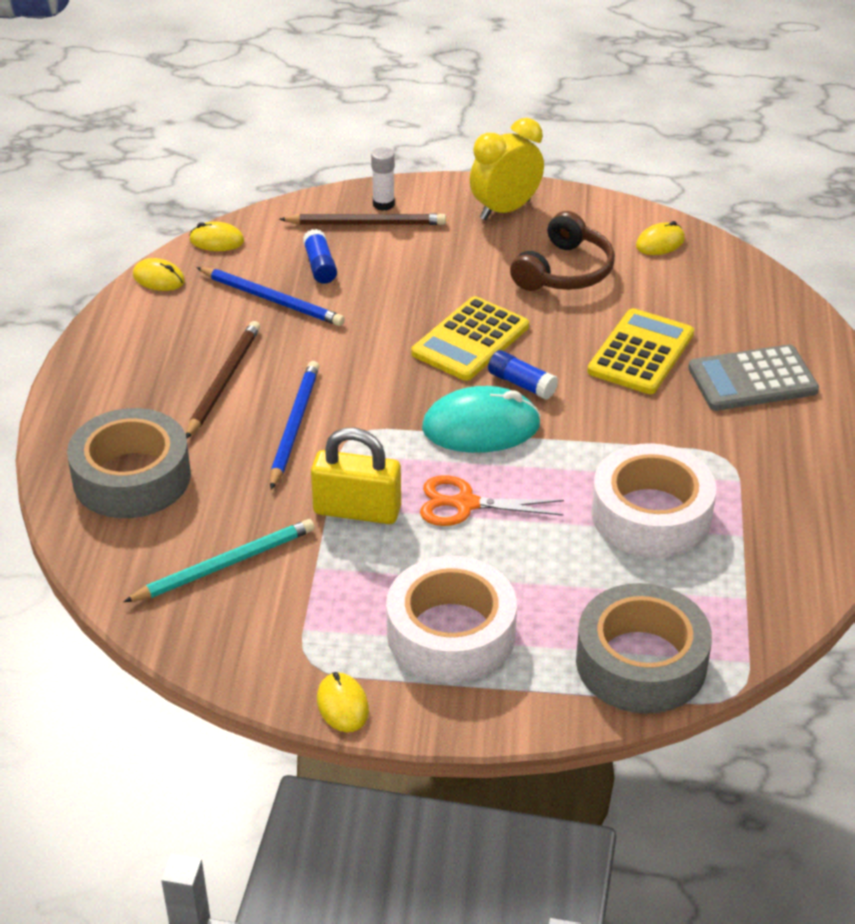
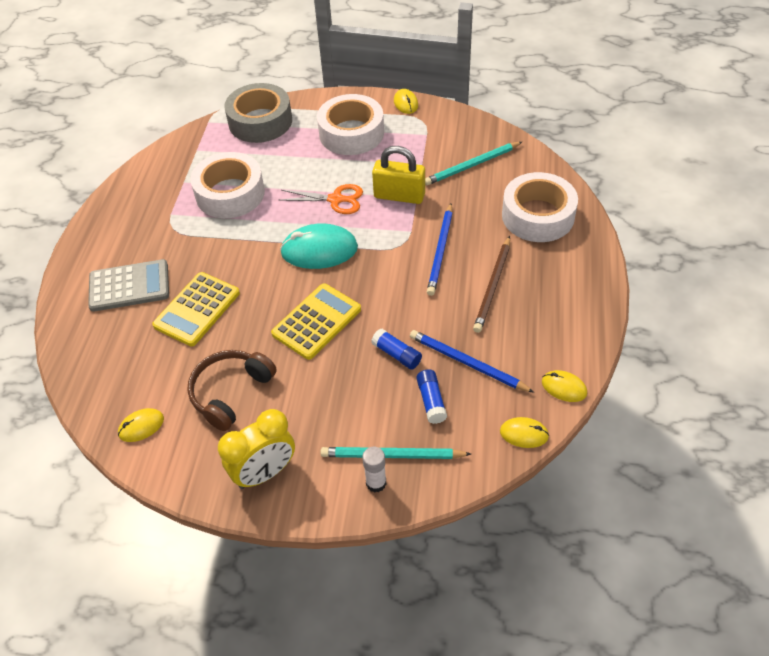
camera: 175 degrees left, 10 degrees up
grey tape [67,408,191,518] -> white tape [502,172,578,242]
brown pencil [279,214,446,225] -> turquoise pencil [321,447,471,459]
blue glue stick [488,350,558,400] -> blue glue stick moved to [371,328,422,370]

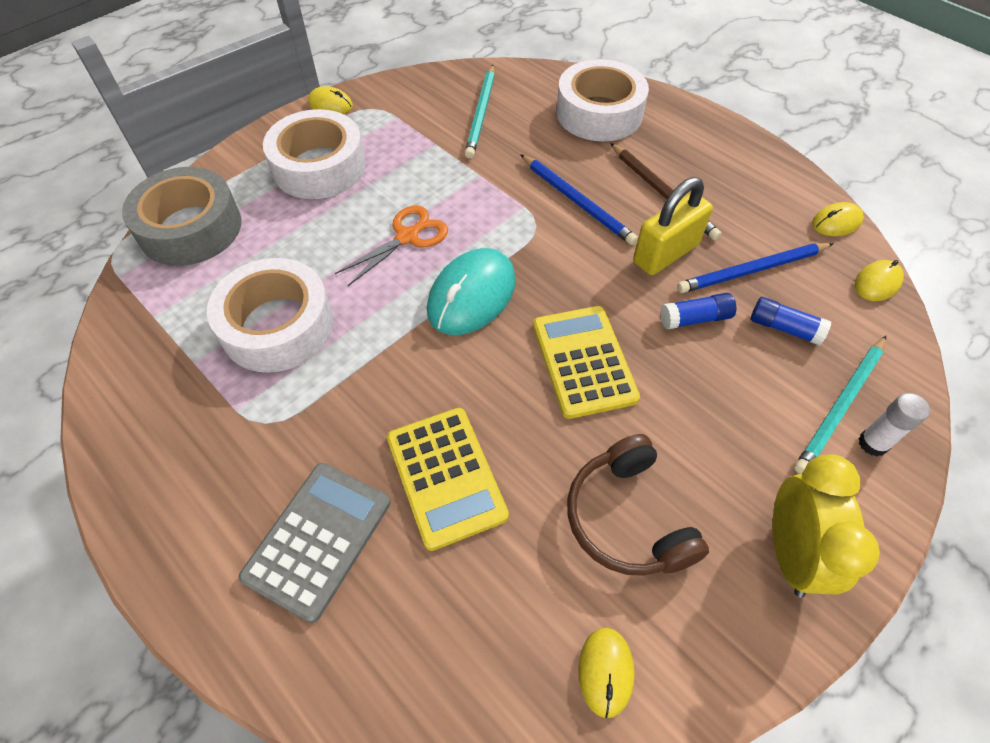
camera: 55 degrees left, 5 degrees up
yellow padlock [372,146,425,204] -> yellow padlock moved to [633,177,713,275]

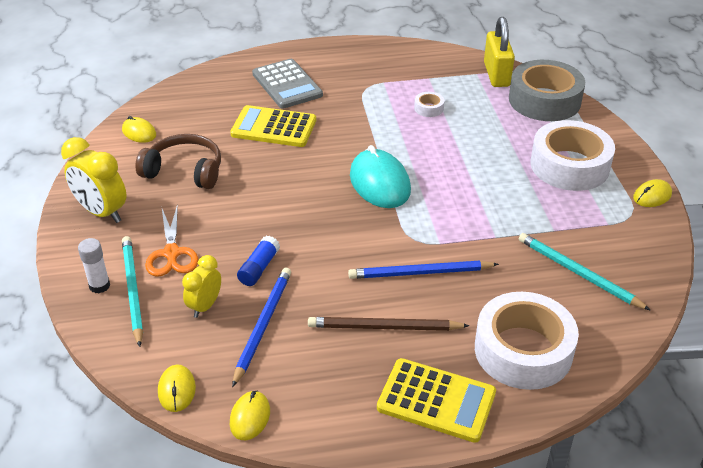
camera: 125 degrees right, 15 degrees down
white tape [207,258,333,373] -> white tape [414,92,444,117], size x0.41
orange scissors [335,205,448,286] -> orange scissors moved to [145,204,199,277]
yellow calculator [533,306,640,419] -> yellow calculator moved to [377,358,496,443]
yellow padlock [633,177,713,275] -> yellow padlock moved to [484,17,515,87]
blue glue stick [751,297,831,346] -> yellow clock [182,255,221,318]

